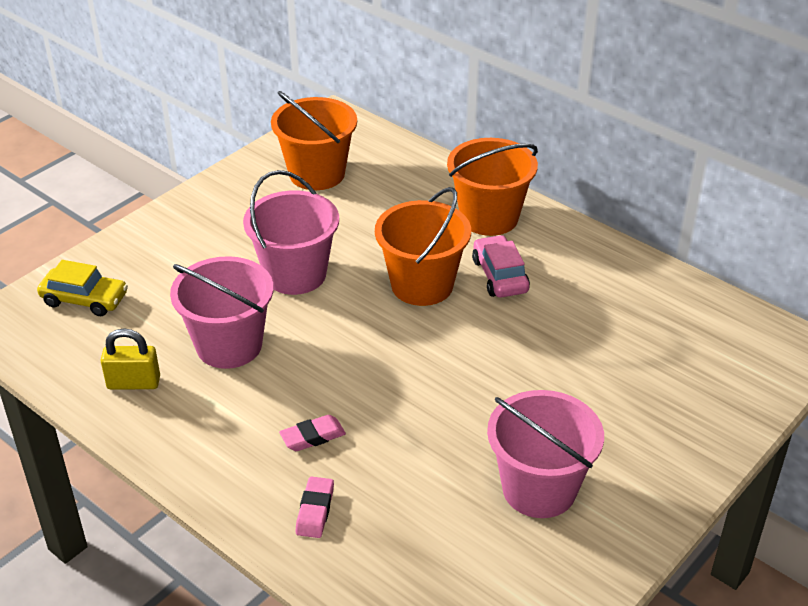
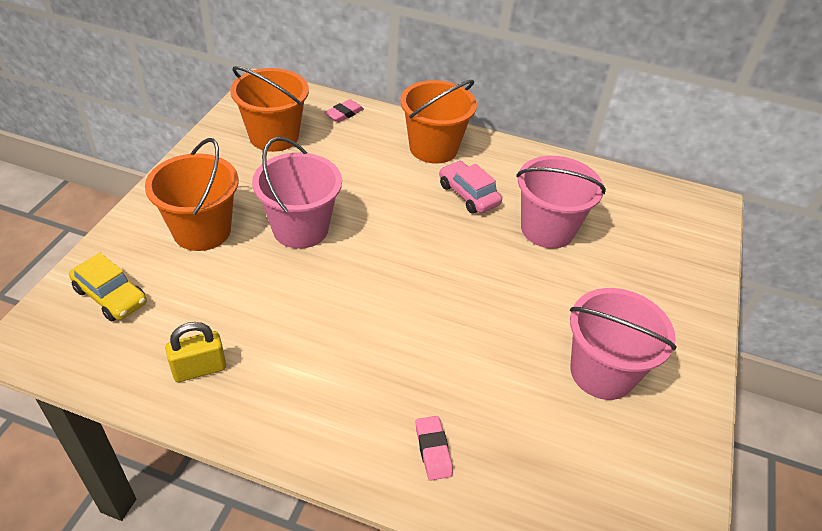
camera: 25 degrees left, 5 degrees up
yellow car [37,260,128,316] -> yellow car turned 45 degrees clockwise [69,253,147,321]
pink bucket [170,256,274,369] -> pink bucket moved to [516,156,606,248]
pink eraser [279,415,346,451] -> pink eraser moved to [324,99,364,123]
orange bucket [375,187,471,306] -> orange bucket moved to [145,138,239,251]

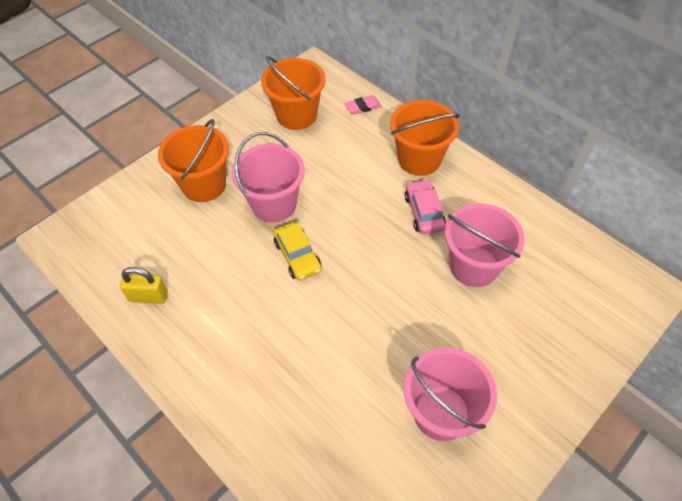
camera: 30 degrees right, 10 degrees up
yellow car [69,253,147,321] -> yellow car moved to [273,222,322,281]
pink eraser [416,416,453,481] -> none

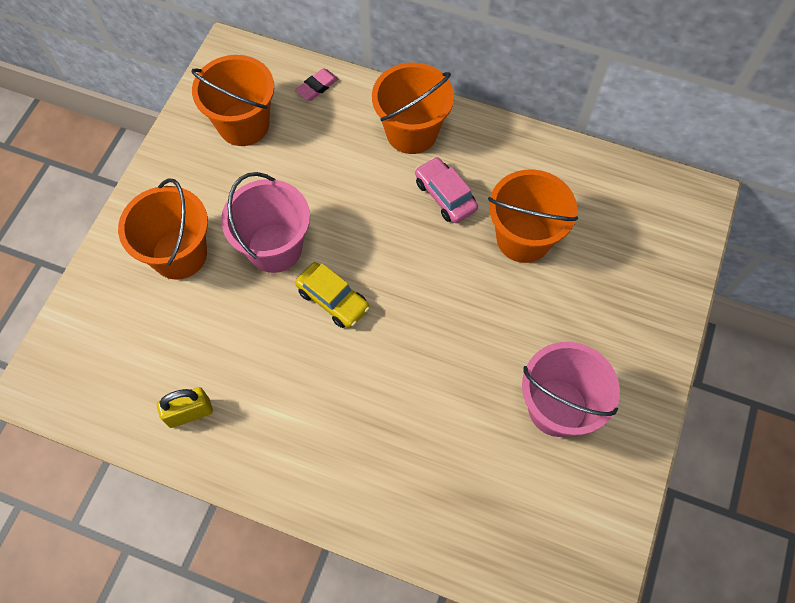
camera: 25 degrees left, 10 degrees up
pink bucket [445,203,524,287] -> orange bucket [488,169,578,263]

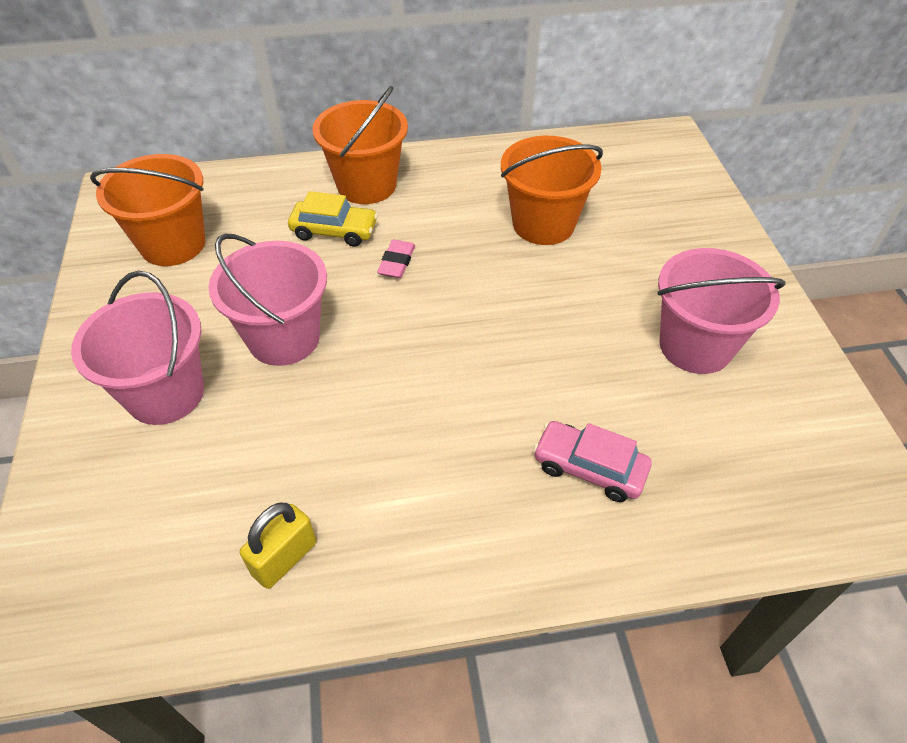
camera: 30 degrees left, 15 degrees down
orange bucket [118,178,208,280] -> pink bucket [71,271,204,425]
pink eraser [295,68,338,101] -> pink eraser moved to [377,240,415,278]
yellow car [295,262,370,328] -> yellow car moved to [288,191,378,247]
pink car [415,157,478,223] -> pink car moved to [533,421,652,502]

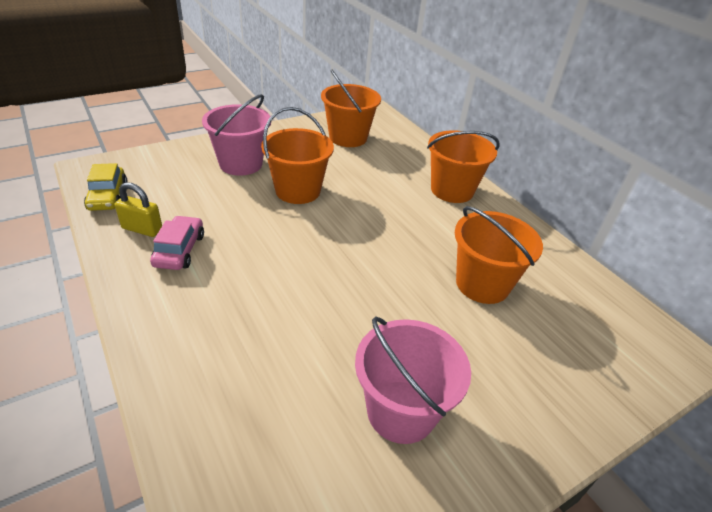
camera: 65 degrees right, 10 degrees down
pink bucket [208,234,327,366] -> orange bucket [261,107,334,204]
yellow car [288,191,378,247] -> yellow car moved to [84,163,127,211]
pink eraser [377,240,415,278] -> none
pink car [533,421,652,502] -> pink car moved to [150,216,204,270]

